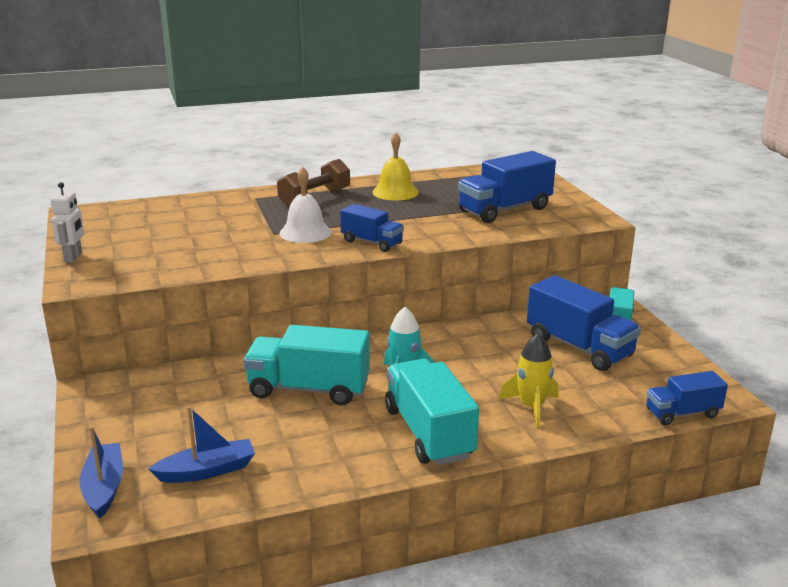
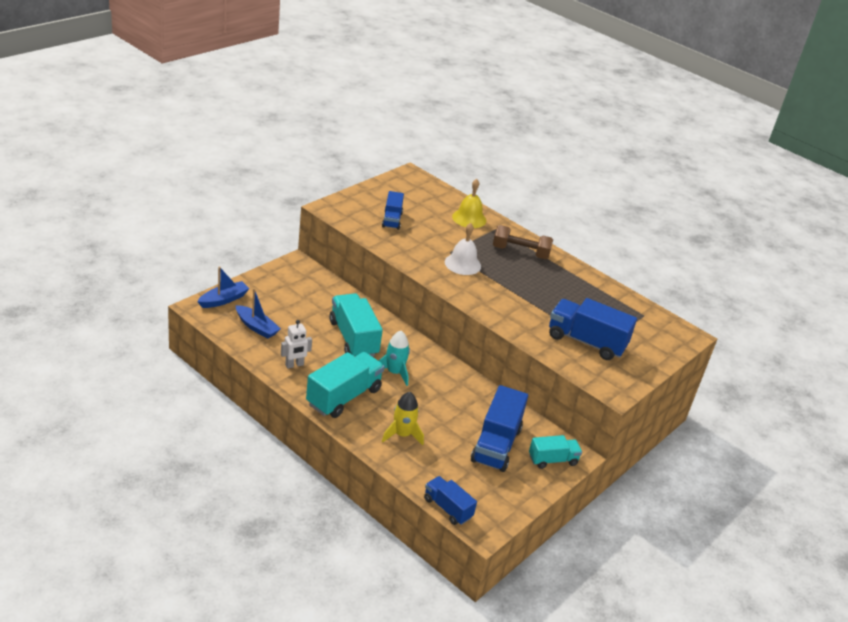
camera: 55 degrees right, 10 degrees up
white robot [50,182,84,263] -> white robot moved to [281,320,312,368]
blue truck [340,204,404,252] -> blue truck moved to [382,191,404,230]
yellow bell [372,133,419,201] -> yellow bell moved to [452,179,486,228]

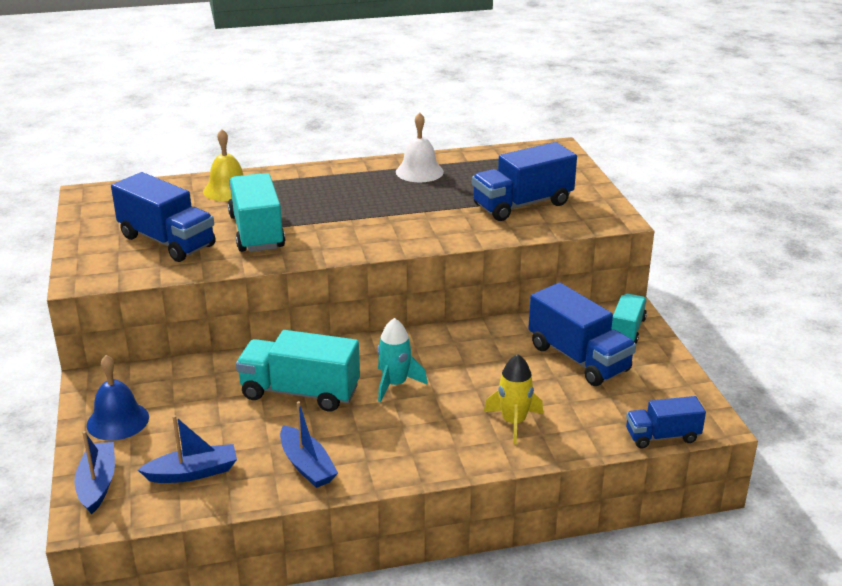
camera: 50 degrees left, 5 degrees down
white robot [281,320,312,368] -> blue boat [280,401,338,488]
turquoise truck [306,352,384,418] -> turquoise truck moved to [228,173,285,252]
blue truck [382,191,404,230] -> blue truck [111,172,216,262], size x1.69
white bell [445,223,481,275] -> white bell moved to [396,112,444,182]
brown dumbbell [493,225,553,259] -> none
none -> blue bell [87,355,149,441]

